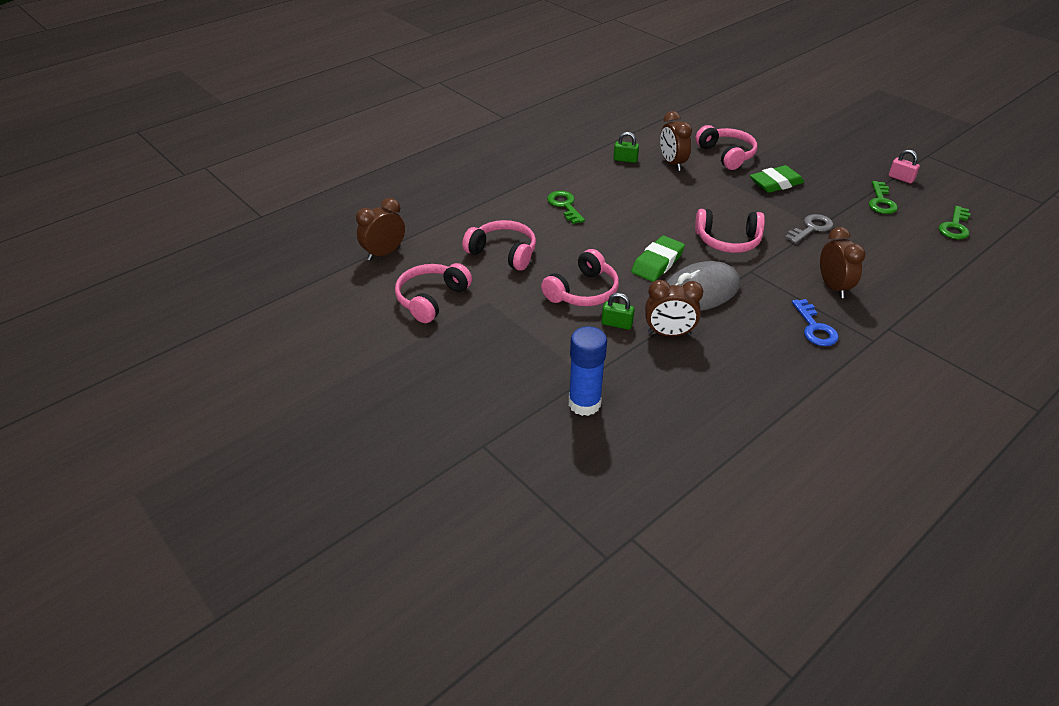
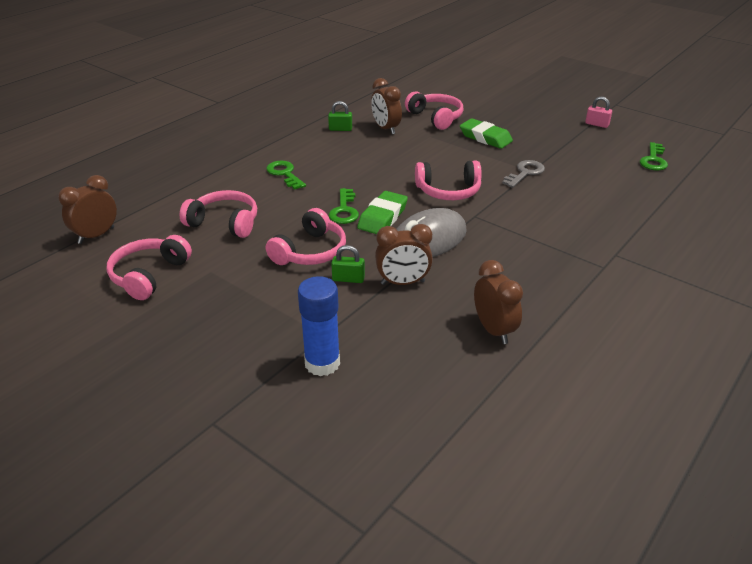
camera: 10 degrees left, 5 degrees down
green eraser [750,165,804,193] -> green eraser turned 75 degrees clockwise [460,118,513,149]
blue key [792,299,839,346] -> none
brown clock [820,227,866,298] -> brown clock moved to [474,260,523,344]
green key [869,181,898,214] -> green key moved to [329,188,359,224]

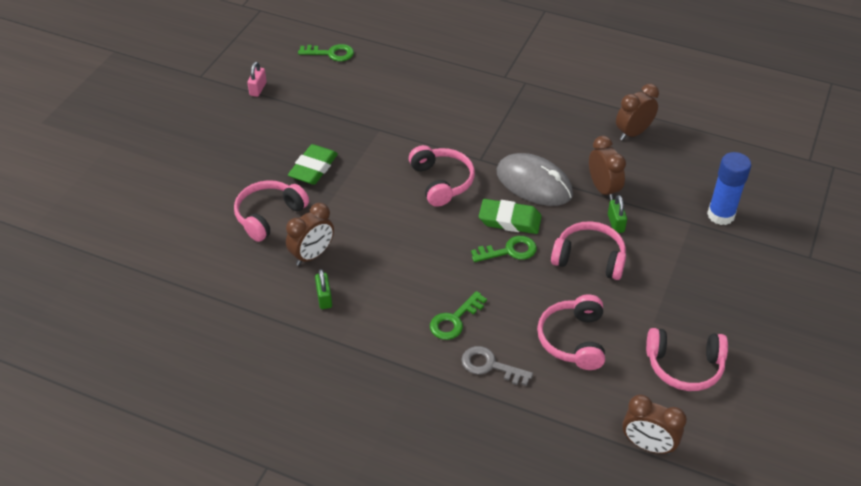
camera: 105 degrees left, 10 degrees up
grey key [502,160,545,188] -> grey key moved to [461,346,533,386]

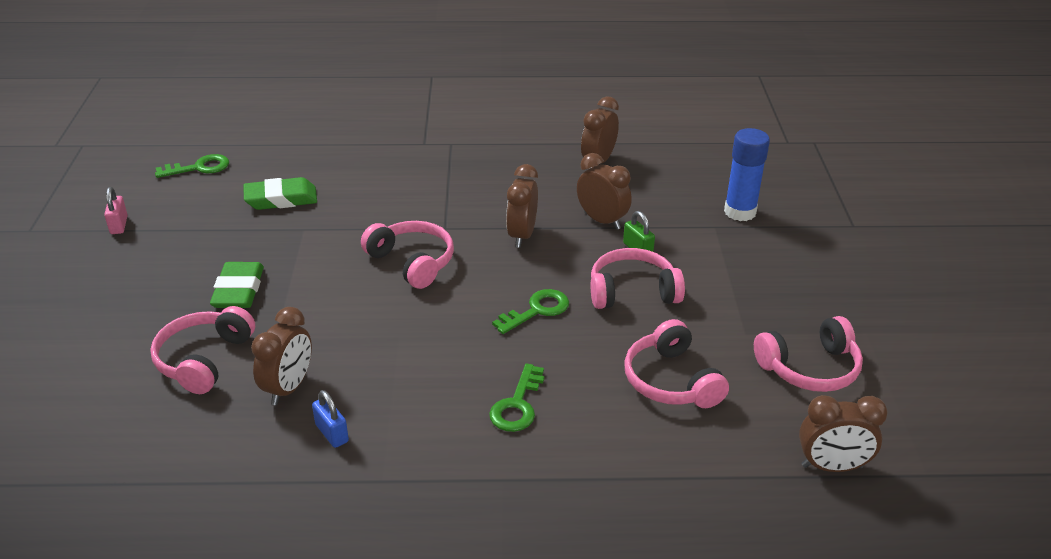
camera: 25 degrees left, 10 degrees down
green padlock [315,269,332,309] -> blue padlock [312,390,349,448]
grey key [461,346,533,386] -> none
green eraser [479,199,542,234] -> green eraser moved to [244,177,317,210]
grey mouse [497,153,573,206] -> brown clock [506,164,538,248]

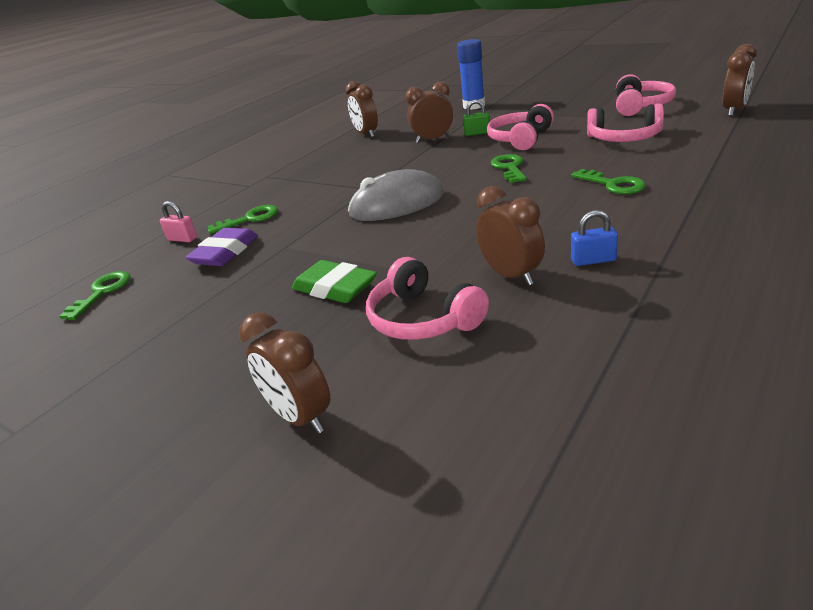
camera: 50 degrees left, 5 degrees down
pink padlock [104,187,128,234] -> pink padlock moved to [160,201,197,242]
green eraser [244,177,317,210] -> purple eraser [185,228,258,266]
pink headphones [361,221,454,289] -> grey mouse [348,169,444,221]
brown clock [506,164,538,248] -> brown clock moved to [239,312,330,433]
none -> green key [207,205,278,234]

